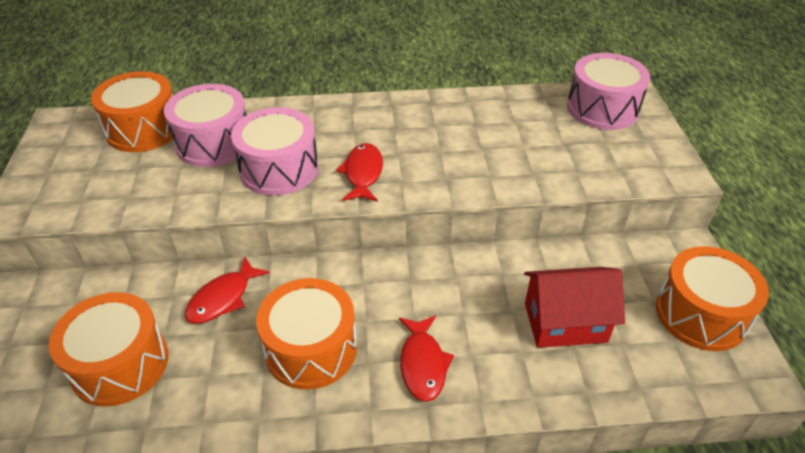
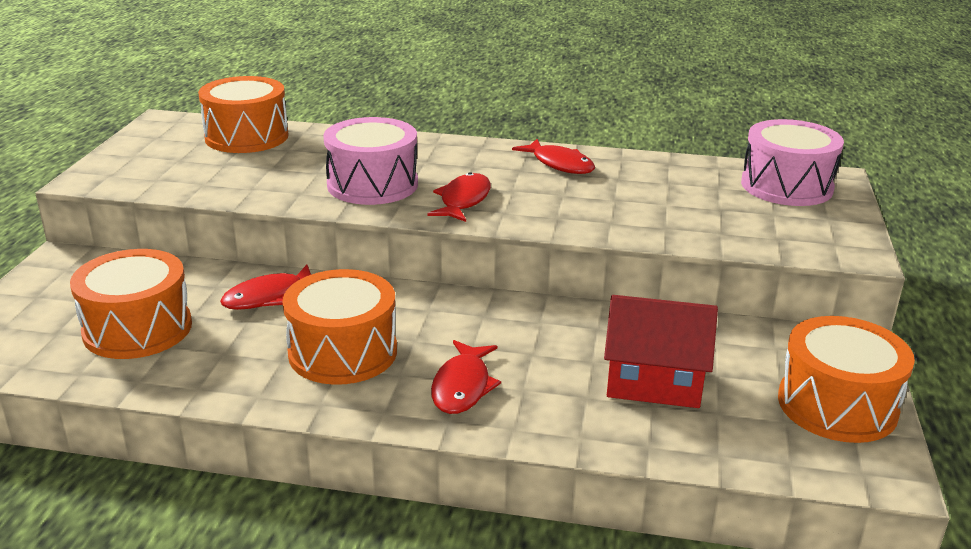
camera: 15 degrees right, 15 degrees down
pink drum [164,84,247,167] -> none
none -> red fish [512,139,595,174]

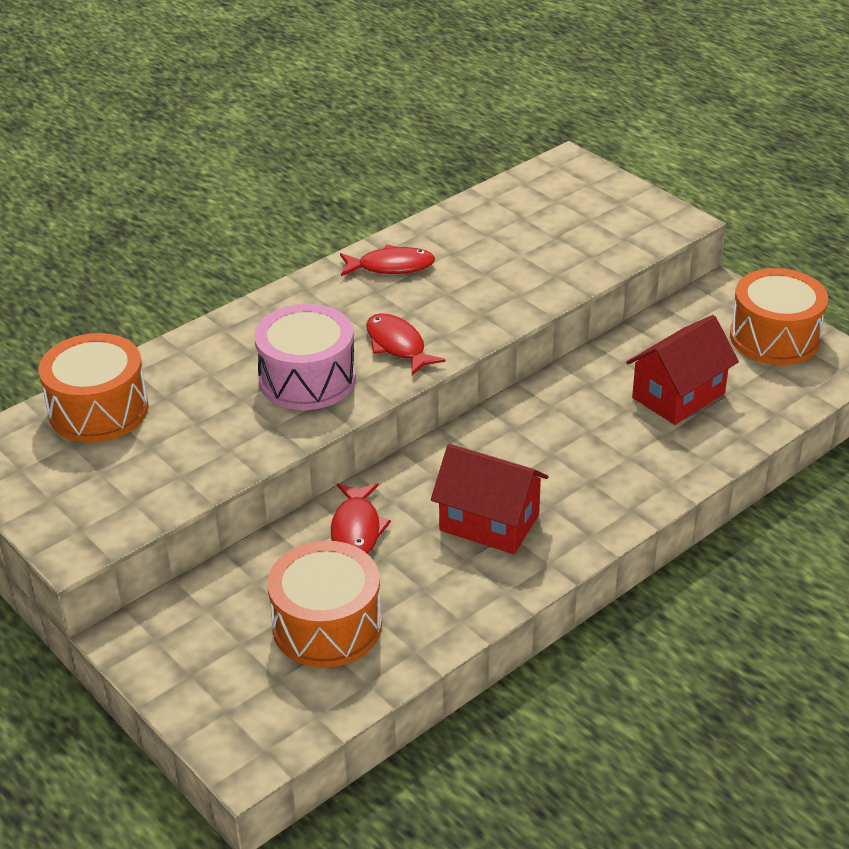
camera: 50 degrees left, 10 degrees up
orange drum [282,269,397,385] -> red house [431,444,549,554]
red fish [431,340,501,414] -> none
pink drum [741,119,844,206] -> none

